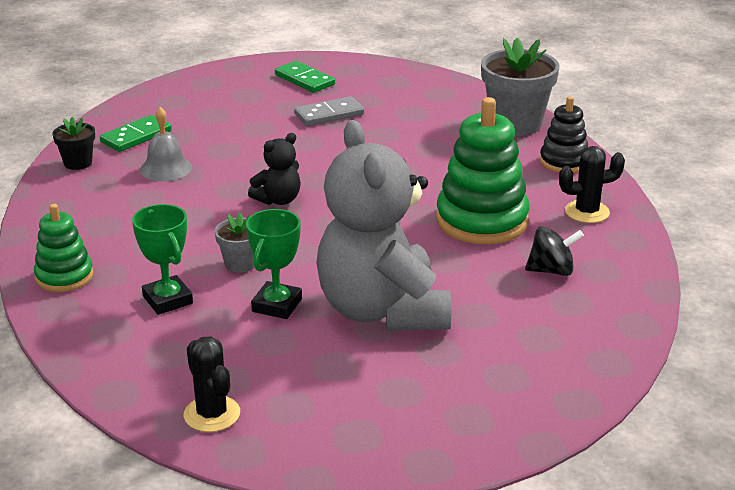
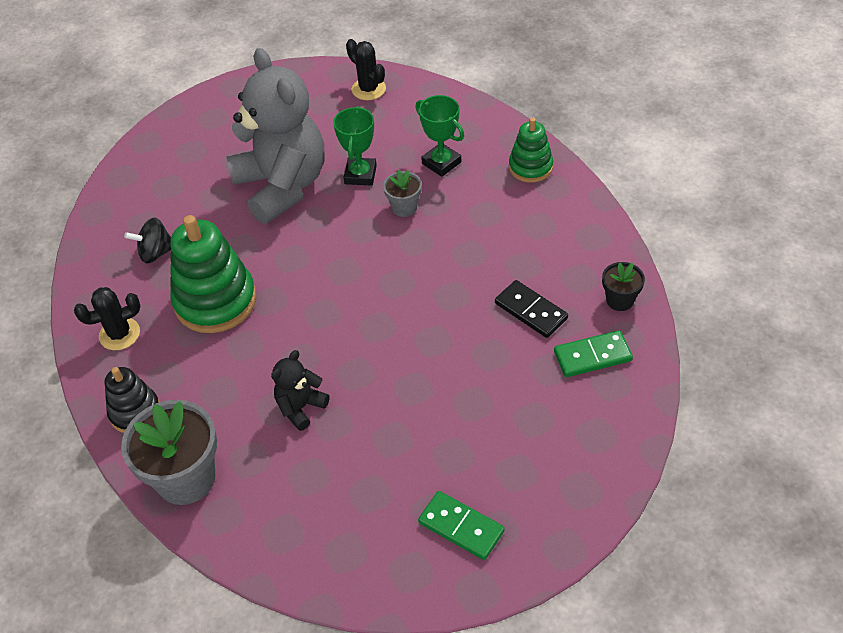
camera: 170 degrees right, 20 degrees up
green domino [100,115,172,152] -> green domino turned 45 degrees clockwise [554,330,633,377]
grey bell [140,107,192,181] -> black domino [495,280,568,338]
black teddy bear [248,133,301,205] -> black teddy bear moved to [271,350,330,431]
grey domino [294,96,364,126] -> none

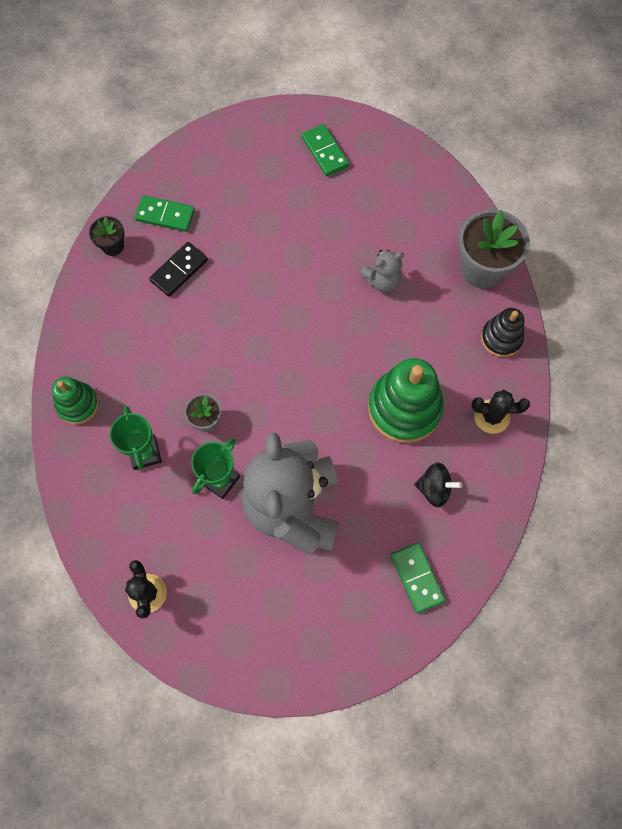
camera: 155 degrees left, 20 degrees up
black teddy bear [271,350,330,431] -> grey teddy bear [360,250,404,292]
black domino [495,280,568,338] -> black domino turned 60 degrees clockwise [149,242,208,297]
none -> green domino [391,542,445,613]

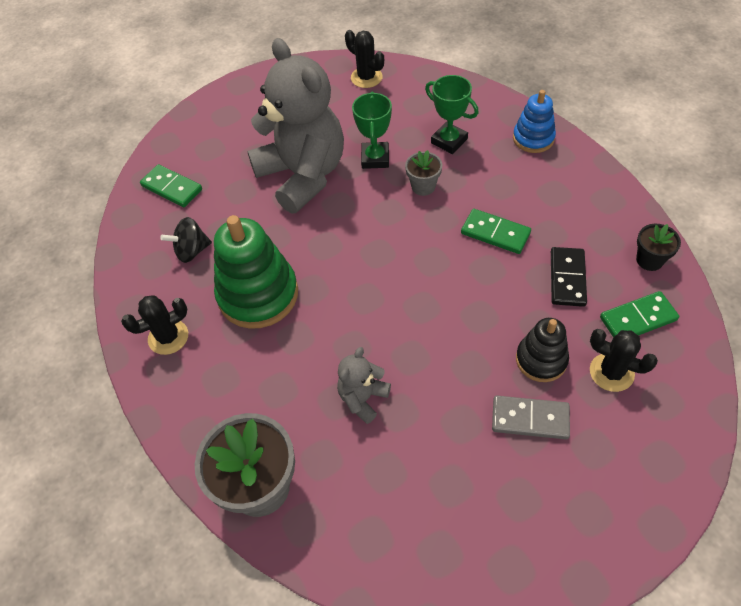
camera: 150 degrees right, 15 degrees down
green stacking toy [52,377,99,424] -> blue stacking toy [513,90,556,153]
green domino [301,124,349,176] -> green domino moved to [461,209,531,254]
black stacking toy [481,308,524,357] -> black stacking toy moved to [516,318,569,382]
none -> grey domino [492,396,570,439]
none -> black cactus [590,329,658,392]

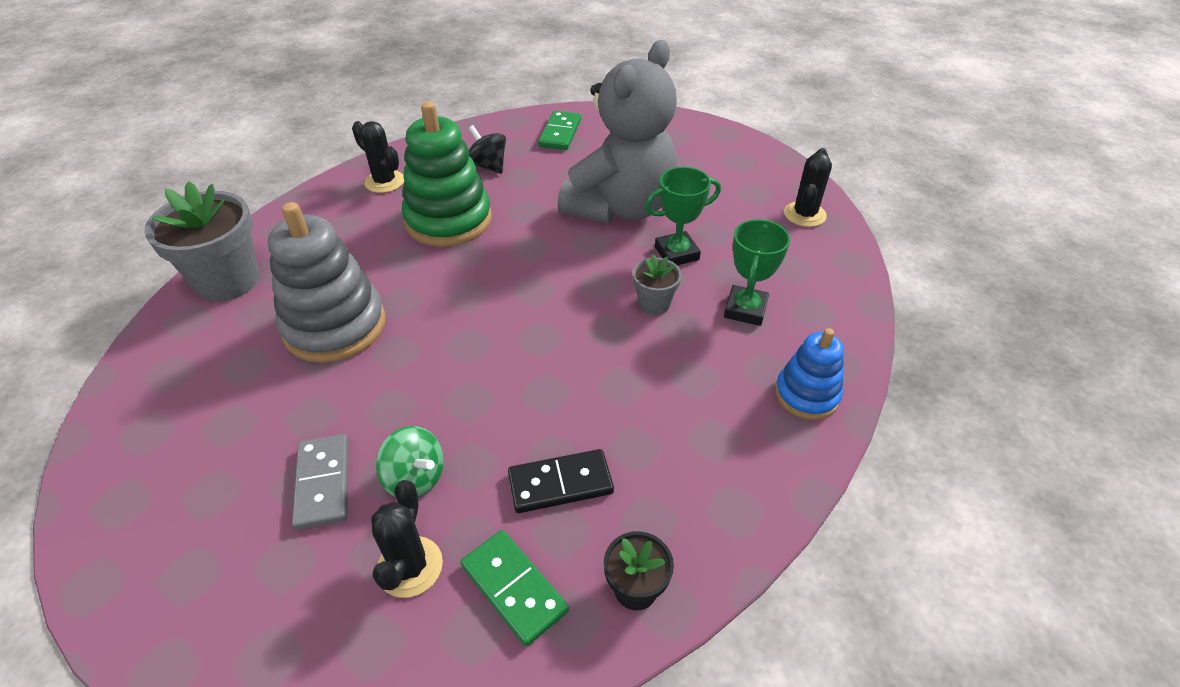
camera: 65 degrees right, 10 degrees down
grey teddy bear [337,347,391,424] -> grey stacking toy [268,202,386,363]
green domino [461,209,531,254] -> none
black stacking toy [516,318,569,382] -> green spinning top [376,426,444,498]

